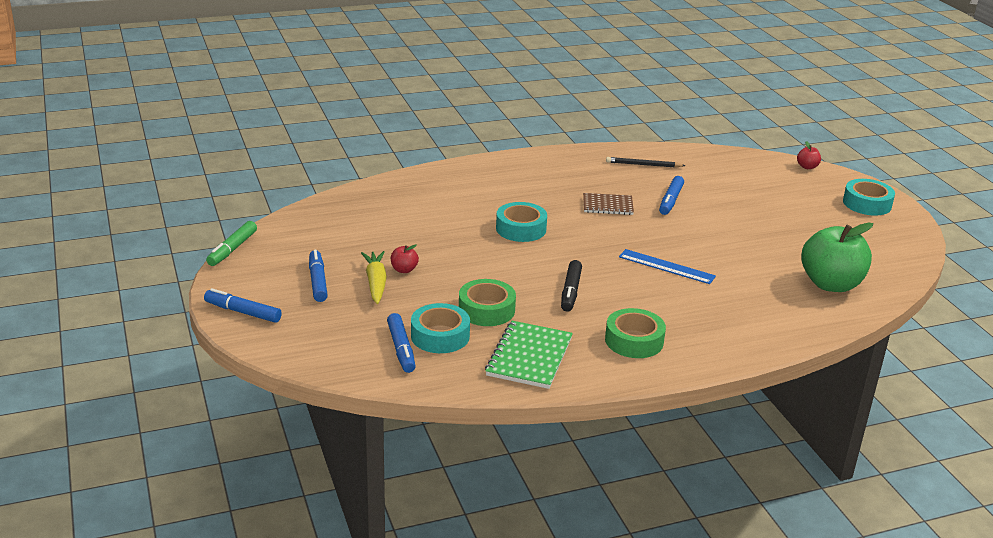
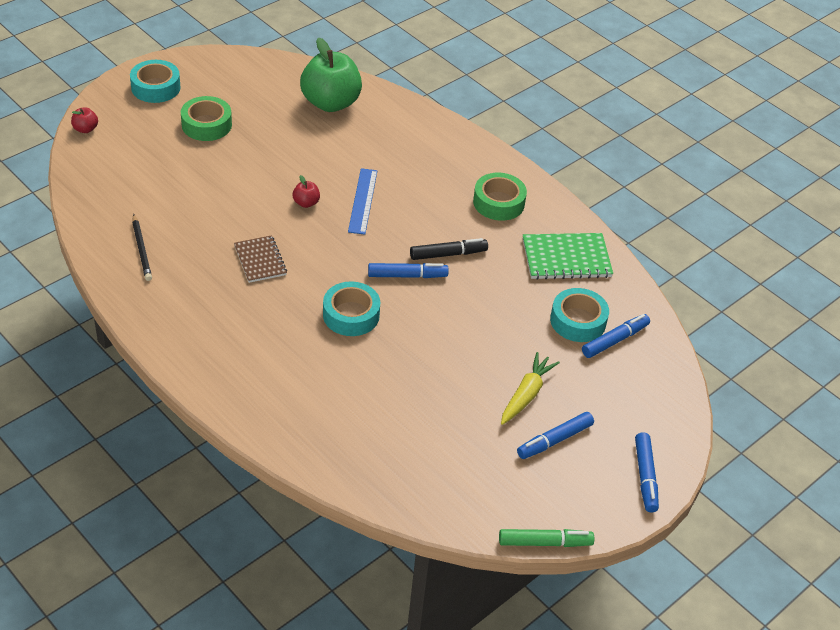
camera: 115 degrees left, 15 degrees up
yellow carrot [361,251,387,304] -> yellow carrot turned 150 degrees clockwise [501,352,560,425]
red apple [391,244,419,273] -> red apple moved to [293,175,320,208]
green tape [459,279,516,326] -> green tape moved to [181,96,232,141]
blue marker [659,176,684,215] -> blue marker moved to [368,263,449,278]

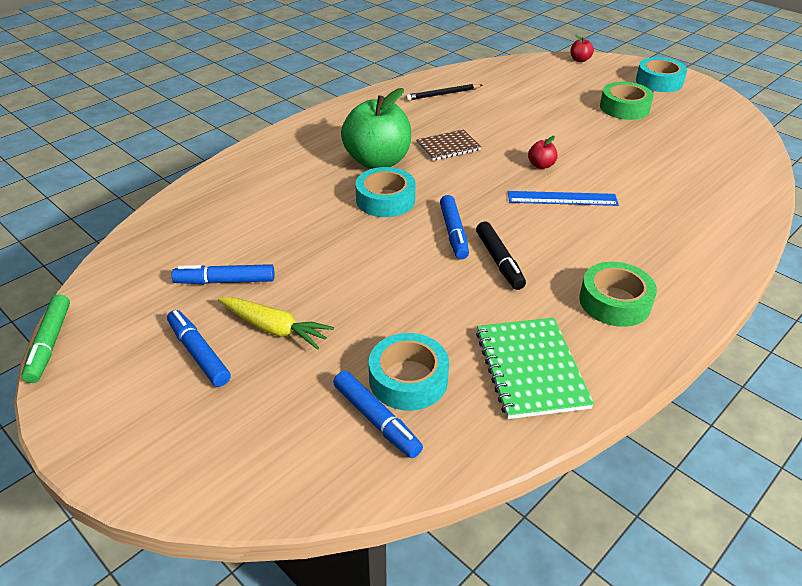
camera: 90 degrees right, 5 degrees down
green apple [300,37,362,112] -> green apple moved to [341,88,411,169]
blue marker [635,432,659,512] -> blue marker moved to [172,264,275,284]

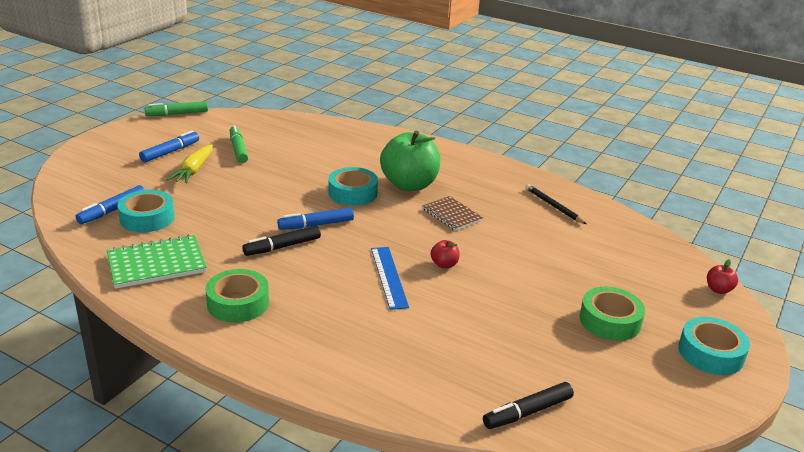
camera: 75 degrees right, 10 degrees down
blue marker [172,264,275,284] -> green marker [230,125,248,163]
none -> black marker [483,382,574,429]

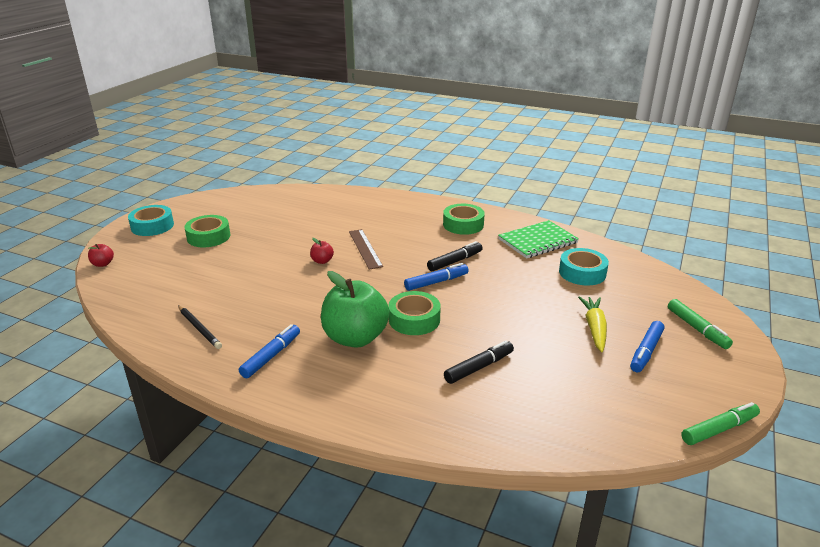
camera: 175 degrees right, 0 degrees up
blue marker [76,185,145,224] -> blue marker moved to [239,324,300,378]
green marker [230,125,248,163] -> green marker moved to [668,299,733,349]
turquoise tape [328,167,378,206] -> green tape [388,291,441,335]
blue ruler [371,247,409,310] -> brown ruler [349,229,383,270]
brown notebook [423,196,483,231] -> none
black marker [483,382,574,429] -> black marker moved to [444,341,514,384]

